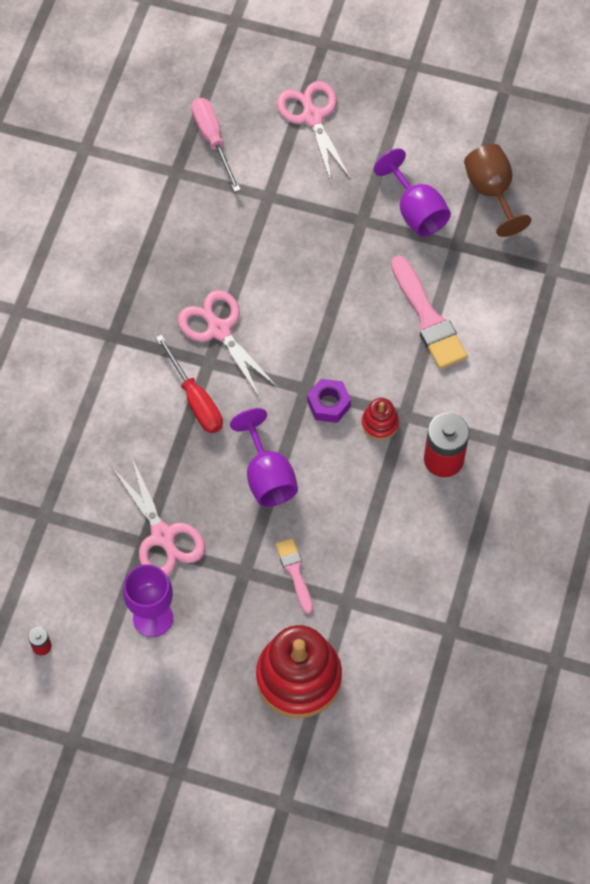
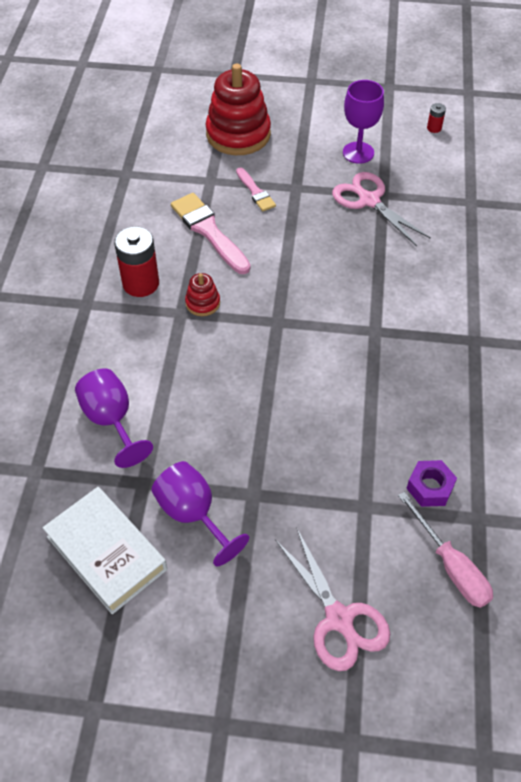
camera: 170 degrees right, 10 degrees down
red screwdriver [156,334,223,433] -> none
pink scissors [178,290,278,398] -> none
purple goblet [230,408,298,507] -> purple goblet moved to [75,368,153,468]
purple nut [307,379,351,423] -> purple nut moved to [406,460,457,507]
pink brush [391,255,468,369] -> pink brush moved to [171,193,251,274]
brown goblet [464,144,531,237] -> white book [43,487,167,614]

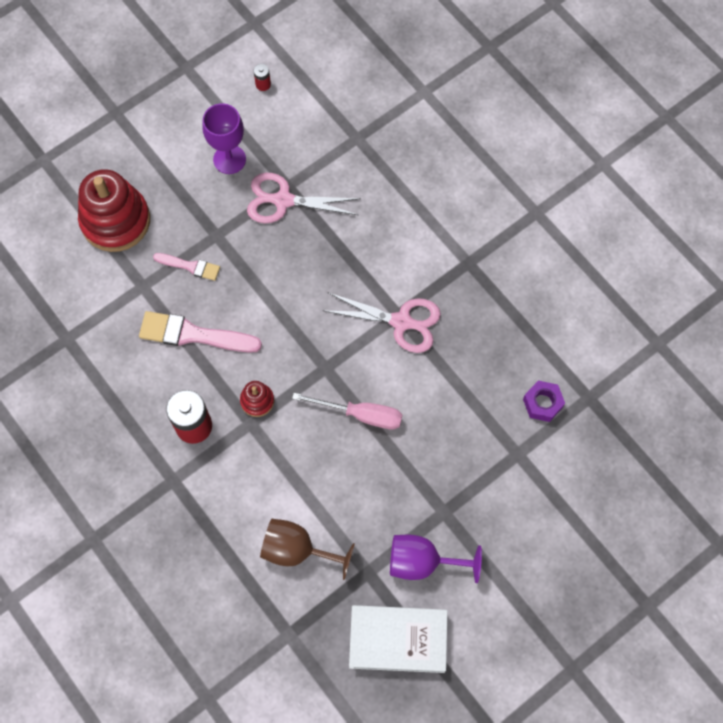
camera: 45 degrees left, 15 degrees up
purple goblet [75,368,153,468] -> brown goblet [260,519,355,580]
pink scissors [275,529,390,671] -> pink scissors moved to [323,293,441,353]
pink screwdriver [398,492,493,608] -> pink screwdriver moved to [292,393,402,430]

